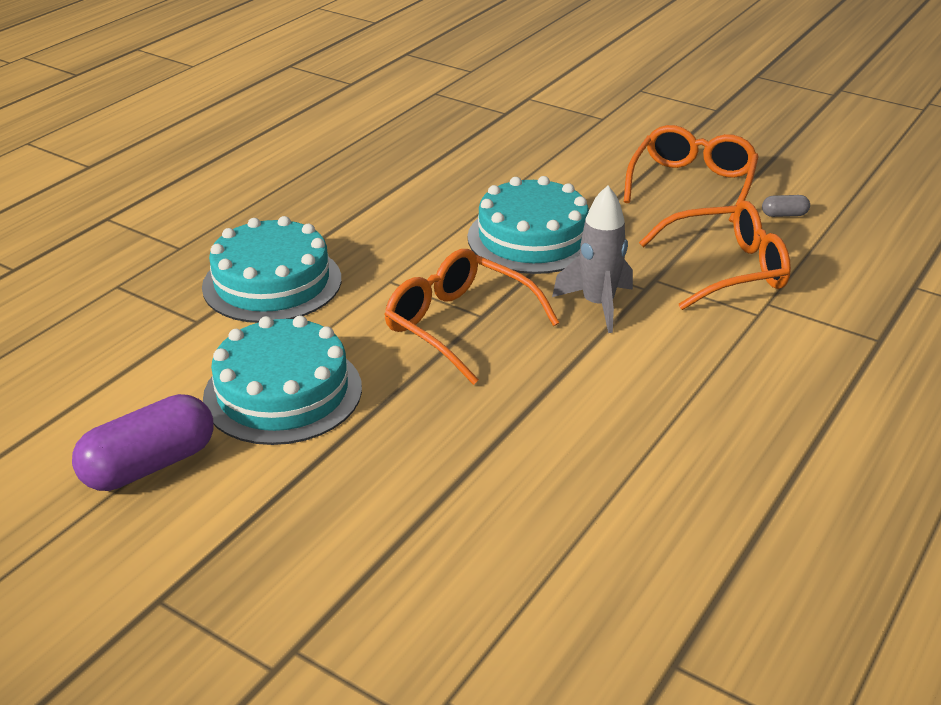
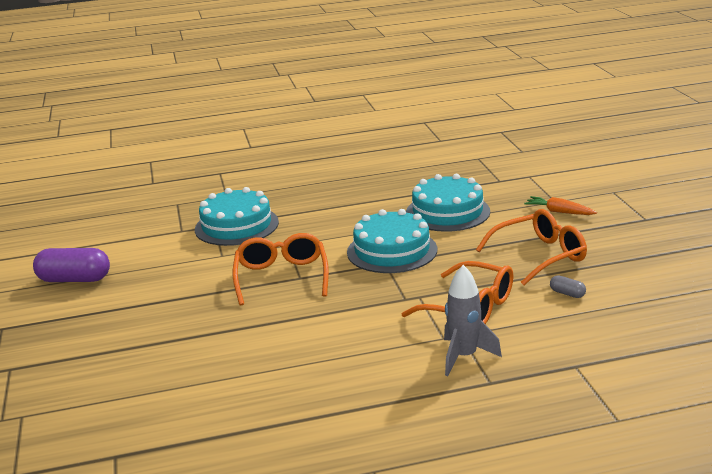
camera: 45 degrees right, 10 degrees down
turquoise cake [203,316,362,445] -> turquoise cake moved to [406,174,490,232]
grey rocket [552,185,633,333] -> grey rocket moved to [444,265,502,376]
none -> orange carrot [524,196,597,215]

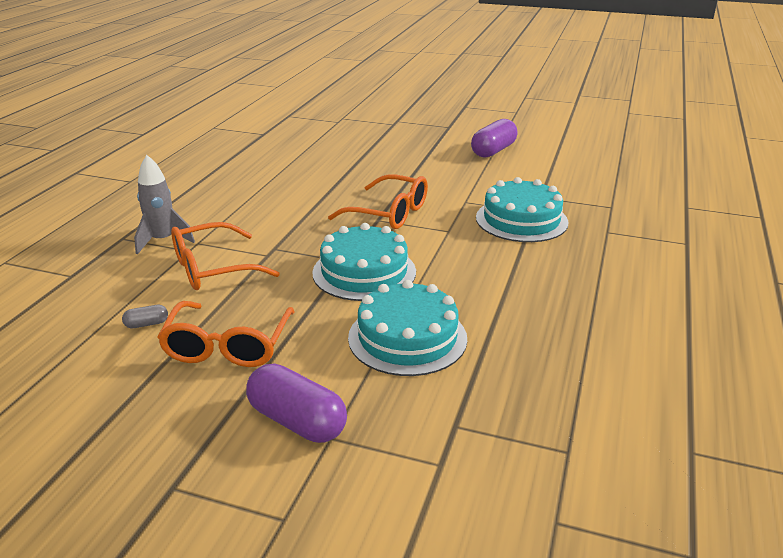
camera: 120 degrees right, 5 degrees up
orange carrot [524,196,597,215] -> purple capsule [246,363,347,443]

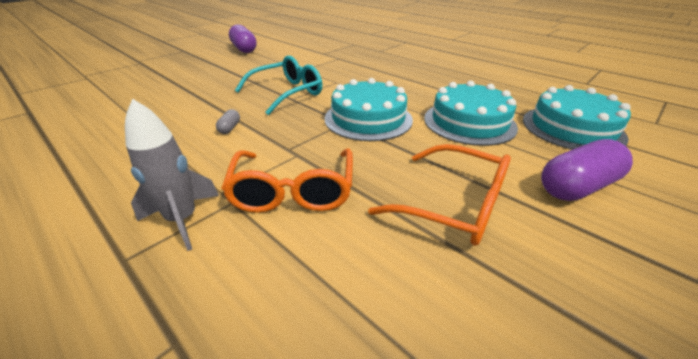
camera: 65 degrees left, 5 degrees up
grey capsule [122,305,168,328] -> grey capsule moved to [216,109,240,134]
orange glasses [328,174,428,229] -> turquoise glasses [235,55,322,115]
turquoise cake [476,177,568,242] -> turquoise cake moved to [523,85,631,150]

